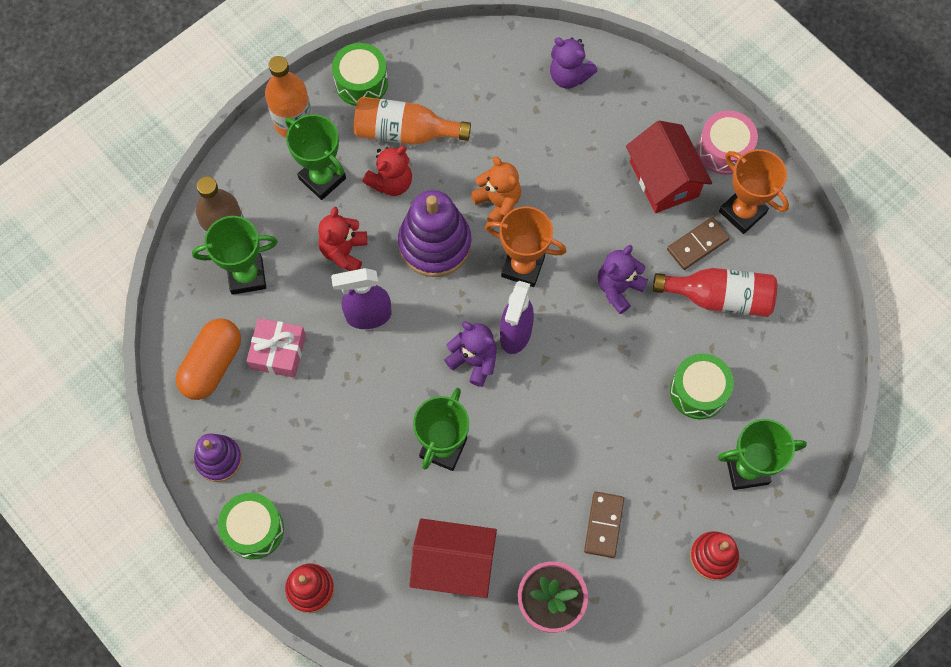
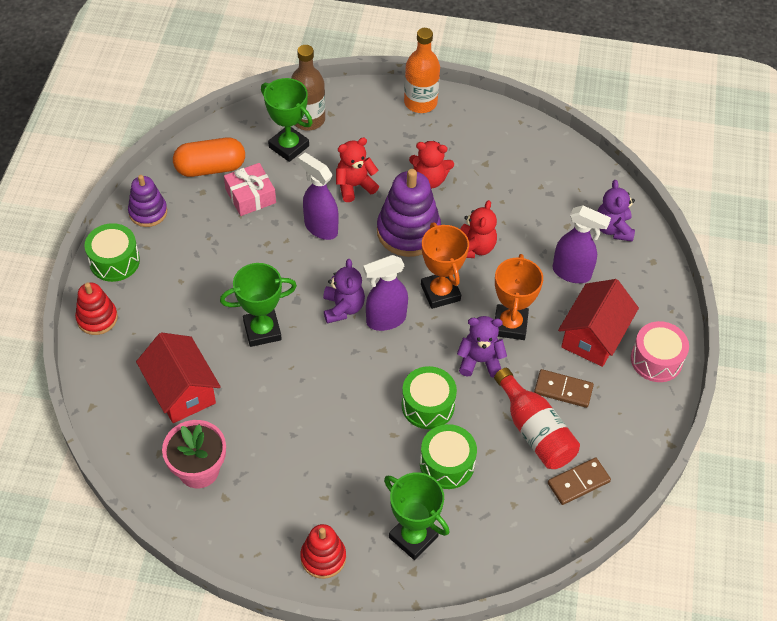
camera: 50 degrees right, 15 degrees down
green trophy [285,114,346,200] -> none
green drum [332,43,388,106] -> green drum moved to [402,366,457,429]
orange bottle [354,97,471,145] -> none
orange teddy bear [471,156,521,222] -> red teddy bear [460,200,497,258]
brown domino [584,492,624,558] -> brown domino moved to [548,457,611,505]
orange trophy [719,149,789,234] -> orange trophy moved to [495,254,543,340]
none -> purple spray bottle [552,205,611,283]

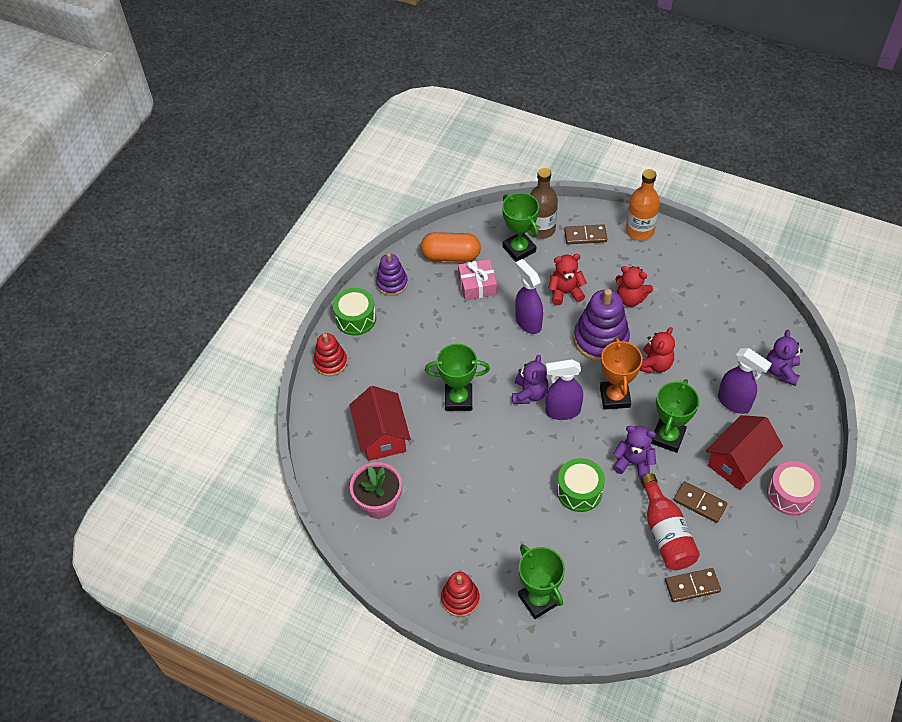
camera: 20 degrees right, 0 degrees up
green drum [420,424,477,489] -> none
orange trophy [495,254,543,340] -> green trophy [651,379,699,453]
none -> brown domino [564,224,607,244]

